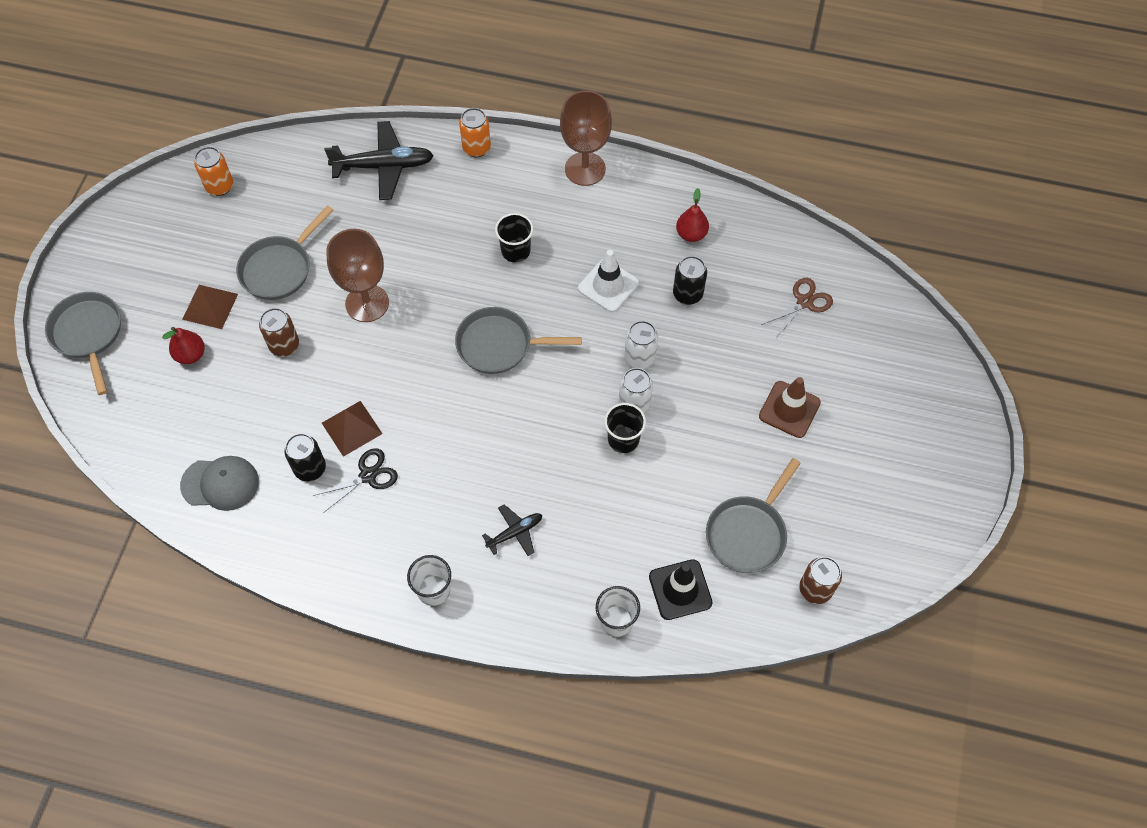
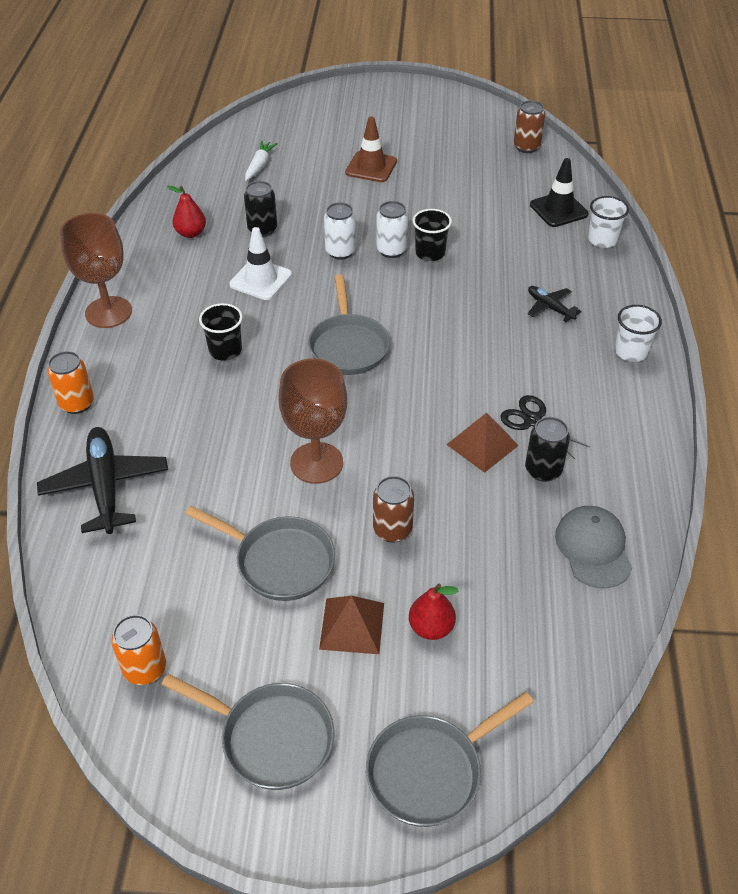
camera: 100 degrees left, 15 degrees down
grey pan [706,458,801,573] -> grey pan moved to [161,674,334,790]
brown scissors [761,278,833,336] -> white carrot [245,141,278,181]

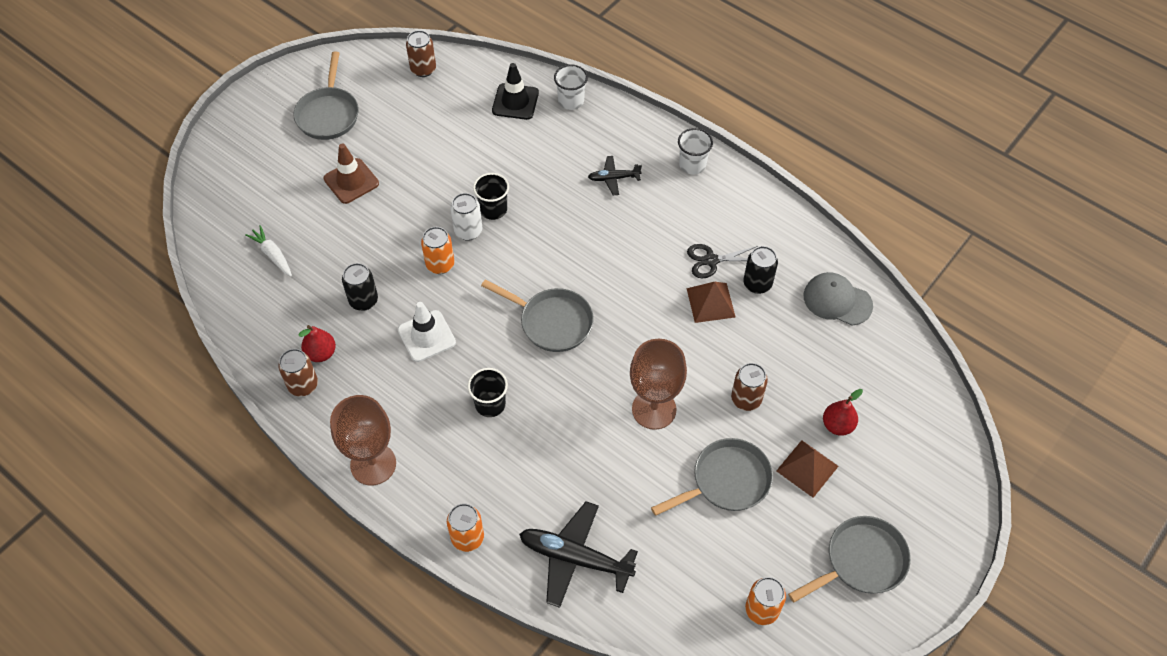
camera: 55 degrees left, 10 degrees up
white can [324,202,356,260] -> orange can [421,227,454,274]
grey pan [366,692,534,827] -> grey pan moved to [293,51,359,140]
none -> brown can [278,349,318,397]

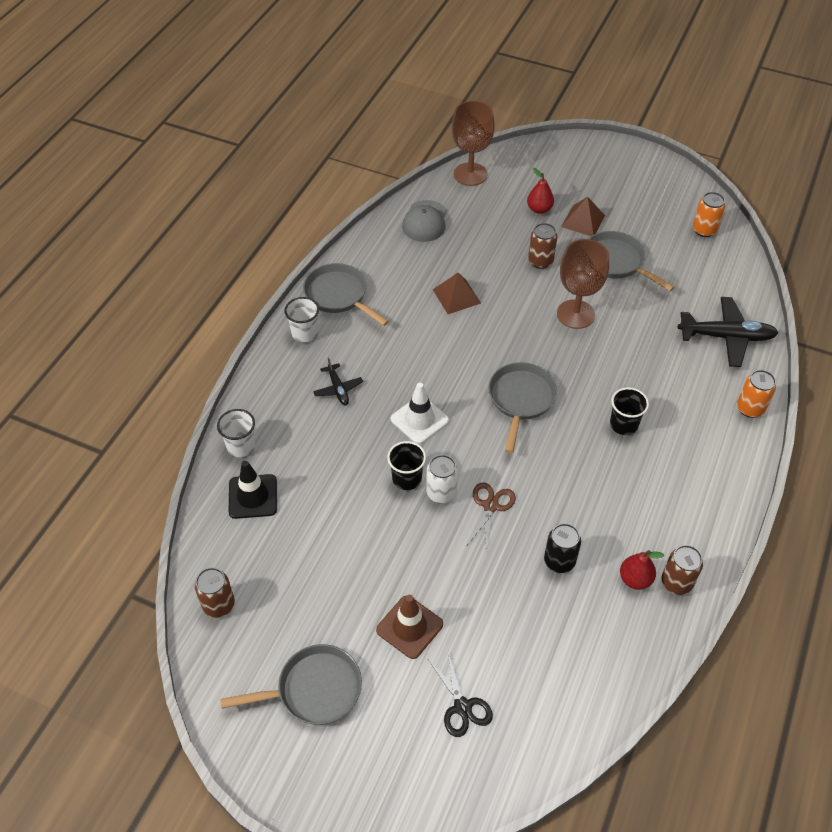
camera: 105 degrees left, 5 degrees down
white carrot [245,225,292,276] -> none
brown goblet [330,395,396,485] -> brown goblet moved to [452,101,495,186]
white traffic cone [398,302,456,362] -> white traffic cone moved to [391,383,449,444]
orange can [421,227,454,274] -> brown scissors [467,482,516,550]
black plane [519,501,638,608] -> black plane turned 90 degrees counterclockwise [678,297,778,367]
black scissors [687,244,758,278] -> black scissors moved to [429,652,493,737]
black can [743,246,778,294] -> none
grey pan [788,516,911,602] -> grey pan moved to [303,263,389,326]

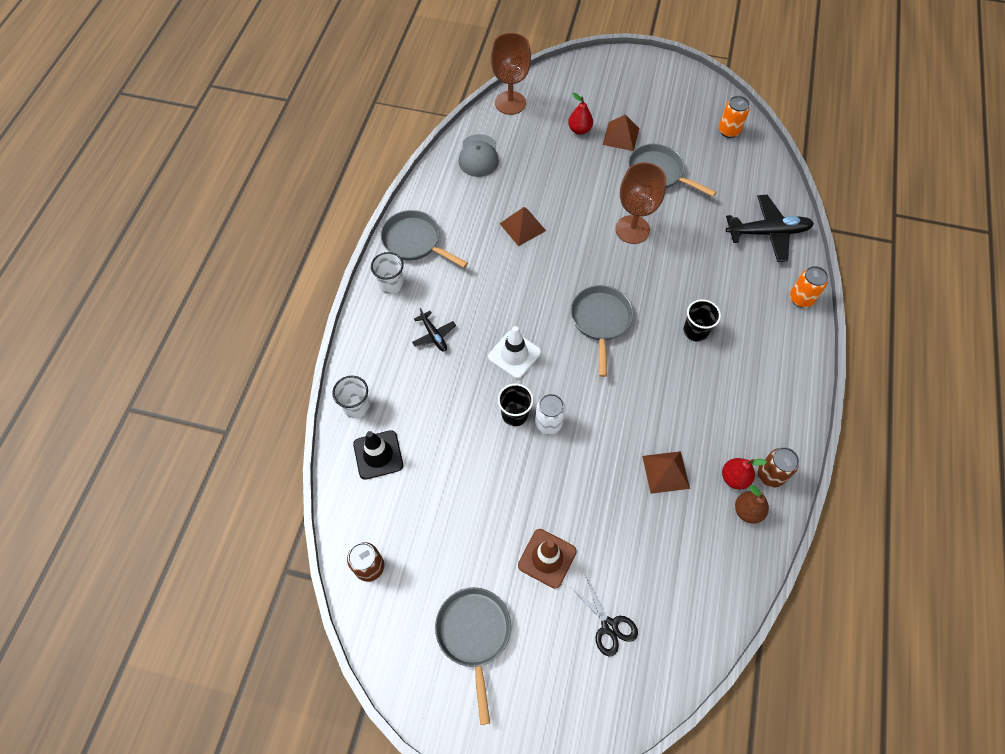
camera: 10 degrees left, 10 degrees up
grey pan [220,644,362,725] -> grey pan turned 75 degrees counterclockwise [435,587,511,725]
brown scissors [467,482,516,550] -> none
brown can [528,223,557,269] -> none
black can [544,523,581,573] -> brown pyramid [642,451,690,494]
none -> brown pear [735,485,769,524]

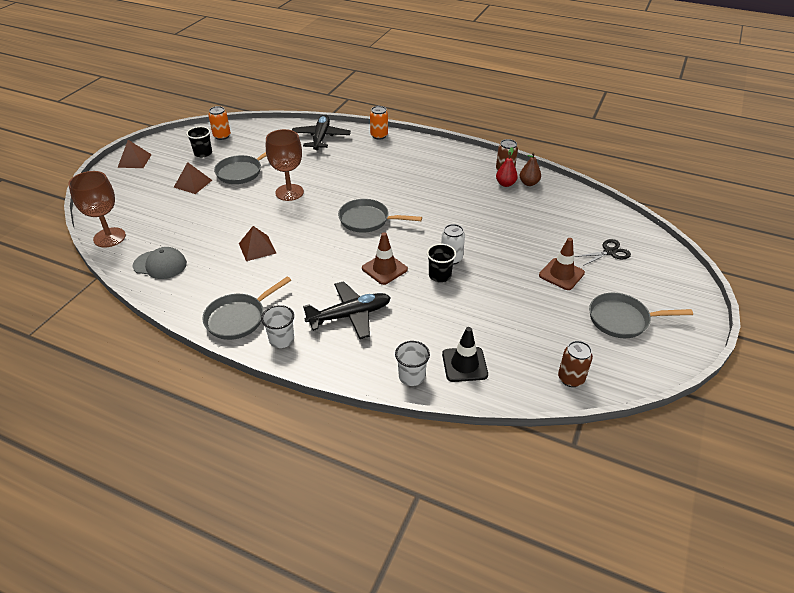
camera: 80 degrees left, 20 degrees down
black plane [412,308,456,352] -> black plane [303,281,391,339], size x1.87
white traffic cone [488,326,541,379] -> brown traffic cone [362,232,408,285]
red pear [568,93,593,135] -> none
brown pyramid [642,451,690,494] -> brown pyramid moved to [117,140,152,168]
black cup [683,299,721,342] -> black cup moved to [186,126,212,158]

